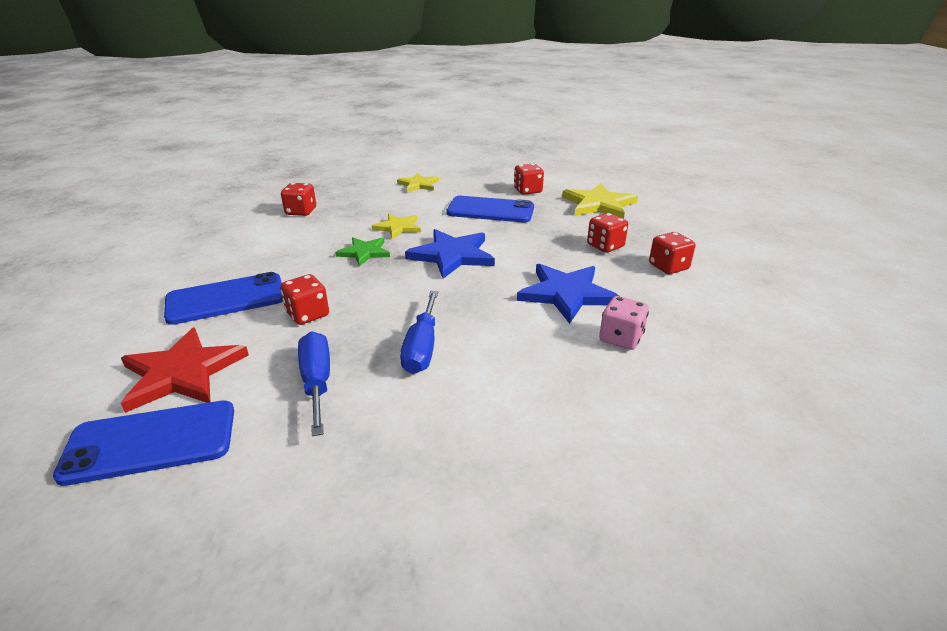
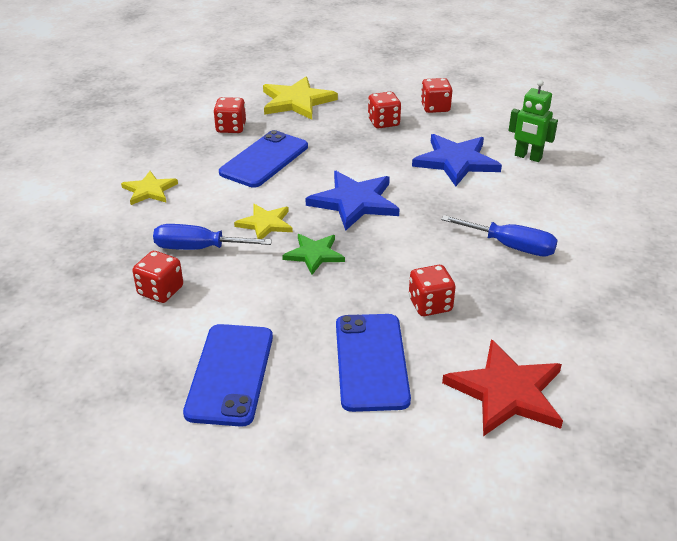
camera: 70 degrees left, 5 degrees up
blue phone [53,401,234,486] -> blue phone moved to [183,324,273,427]
blue screwdriver [298,331,330,436] -> blue screwdriver moved to [153,224,272,250]
pink dice [599,296,649,350] -> green robot [509,80,558,162]

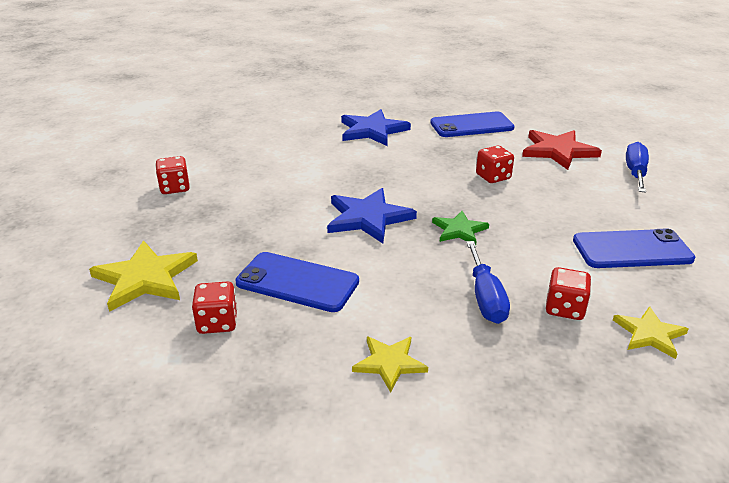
camera: 100 degrees left, 5 degrees down
yellow star [234,204,293,239] -> yellow star moved to [613,306,688,359]
blue phone [336,314,411,412] -> blue phone moved to [430,112,514,137]
red dice [368,92,401,129] -> none
blue star [412,134,502,187] -> blue star moved to [341,109,411,146]
blue screwdriver [441,215,558,257] -> blue screwdriver moved to [626,142,649,193]
green robot [509,80,558,162] -> none

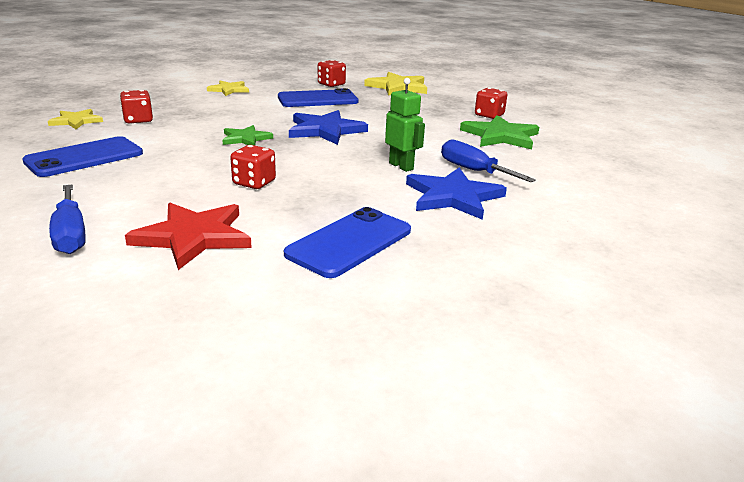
camera: 140 degrees right, 5 degrees down
blue screwdriver [466,241,510,324] -> blue screwdriver moved to [441,139,536,182]
none -> green robot [385,78,425,172]
none -> green star [460,115,539,149]

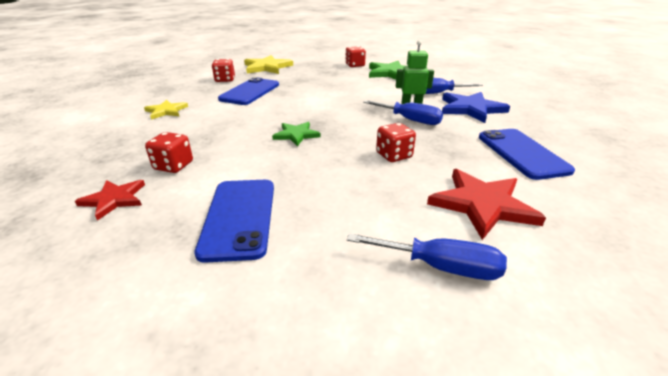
camera: 50 degrees left, 5 degrees up
yellow star [48,109,103,129] -> red star [75,180,145,220]
blue star [289,110,368,145] -> none
none -> blue screwdriver [363,100,443,125]

